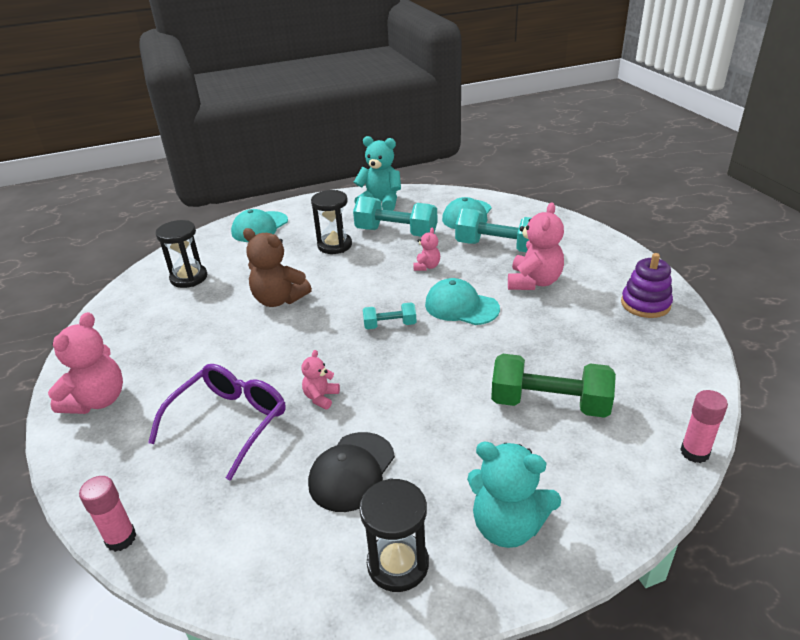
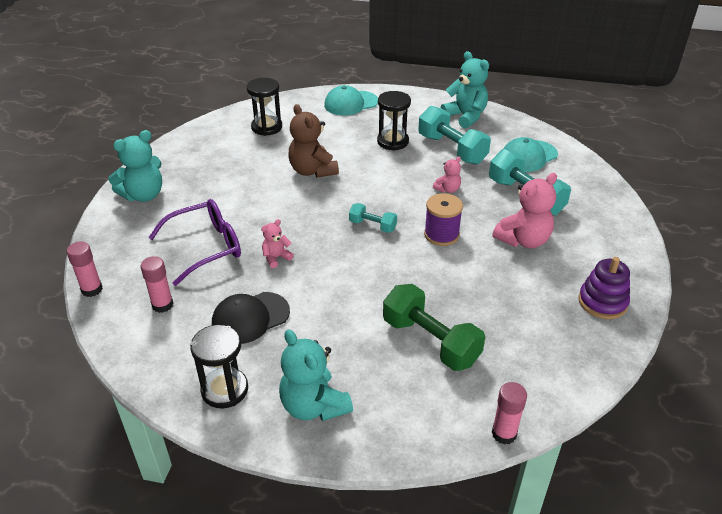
camera: 30 degrees right, 5 degrees up
pink teddy bear [48,312,123,414] -> turquoise teddy bear [108,130,162,202]
turquoise cap [425,278,500,325] -> purple spool [424,193,463,246]
none -> pink glue stick [141,256,174,313]

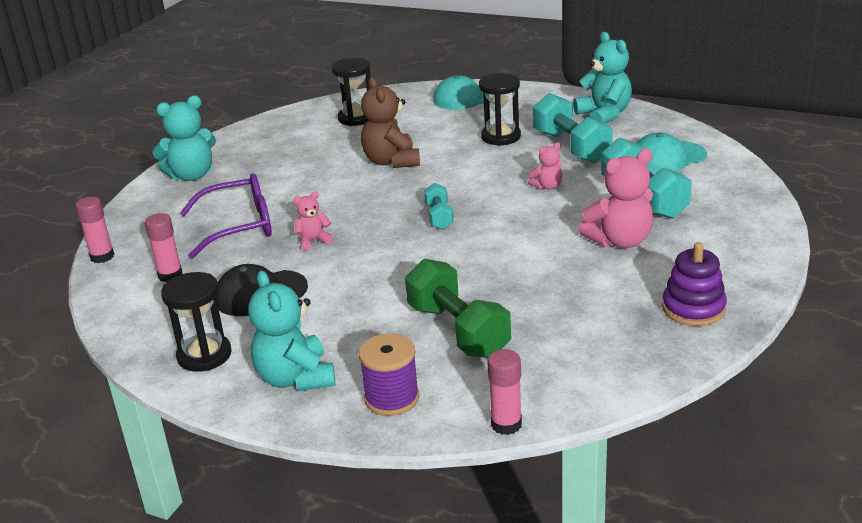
camera: 15 degrees right, 10 degrees down
turquoise dumbbell [349,203,397,233] -> turquoise dumbbell turned 45 degrees clockwise [424,183,454,230]
purple spool [424,193,463,246] -> purple spool moved to [359,333,419,416]

